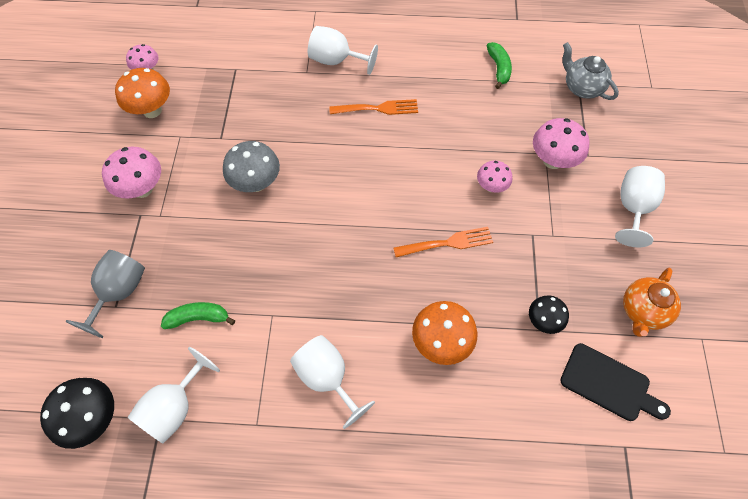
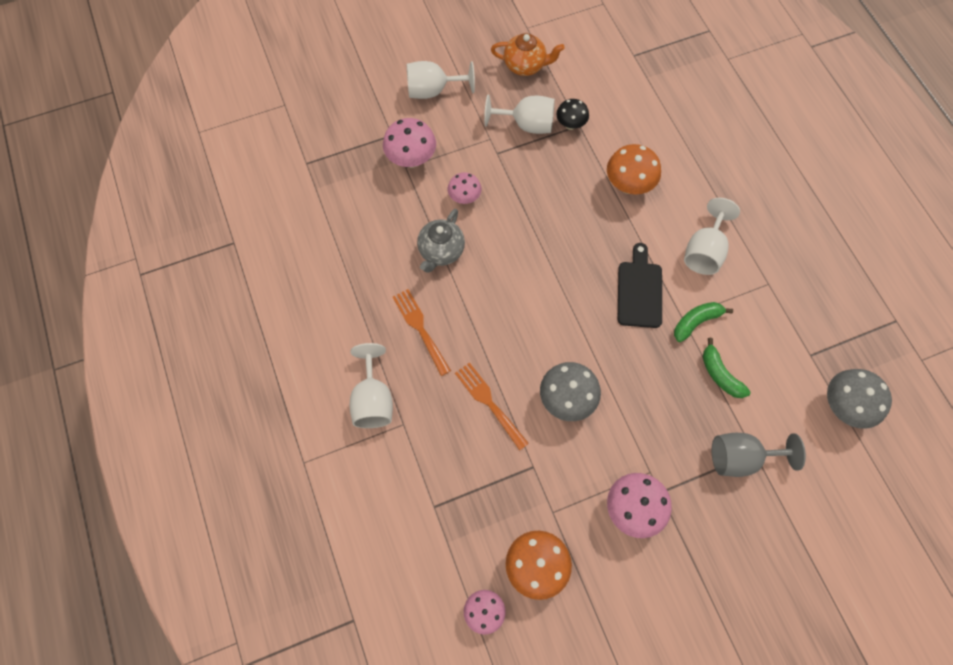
camera: 115 degrees left, 5 degrees up
black mushroom [40,378,114,449] -> grey mushroom [827,369,892,429]
white goblet [127,347,220,444] -> white goblet moved to [484,95,555,134]
orange fork [393,227,493,257] -> orange fork moved to [455,362,529,450]
green banana [487,42,512,89] -> green banana moved to [674,302,733,342]
black cutting board [560,343,671,421] -> black cutting board moved to [618,243,662,328]
grey teapot [562,42,619,100] -> grey teapot moved to [417,209,465,273]

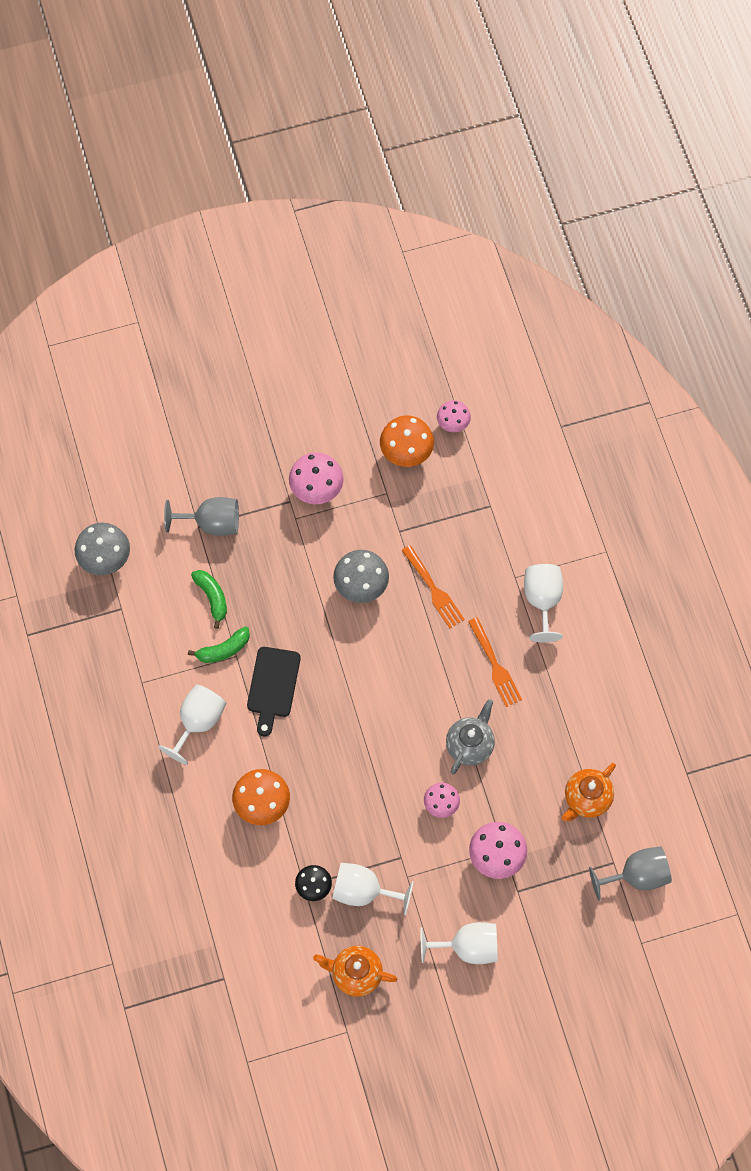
camera: 175 degrees left, 0 degrees up
none -> orange teapot [562,763,616,821]
none -> grey goblet [589,847,672,901]

